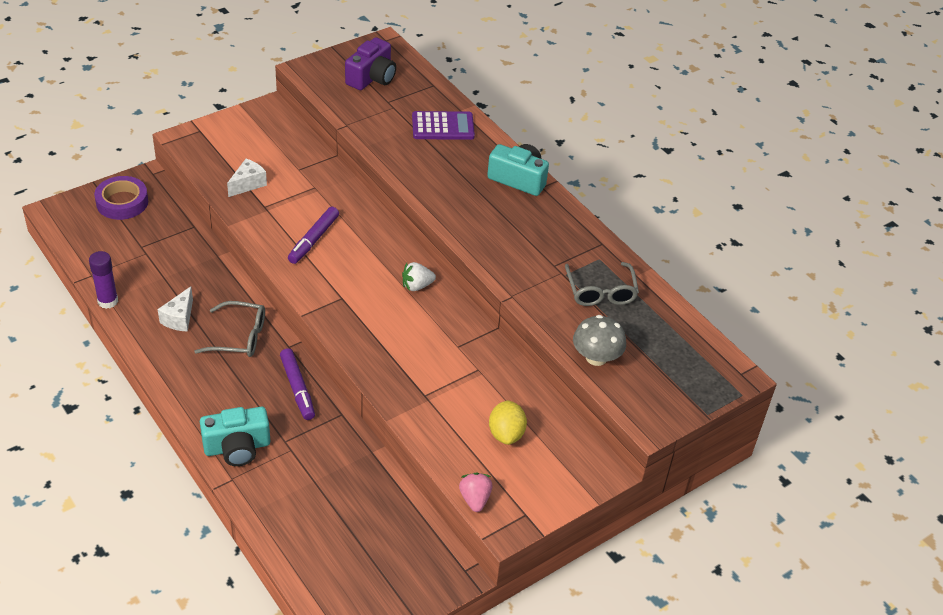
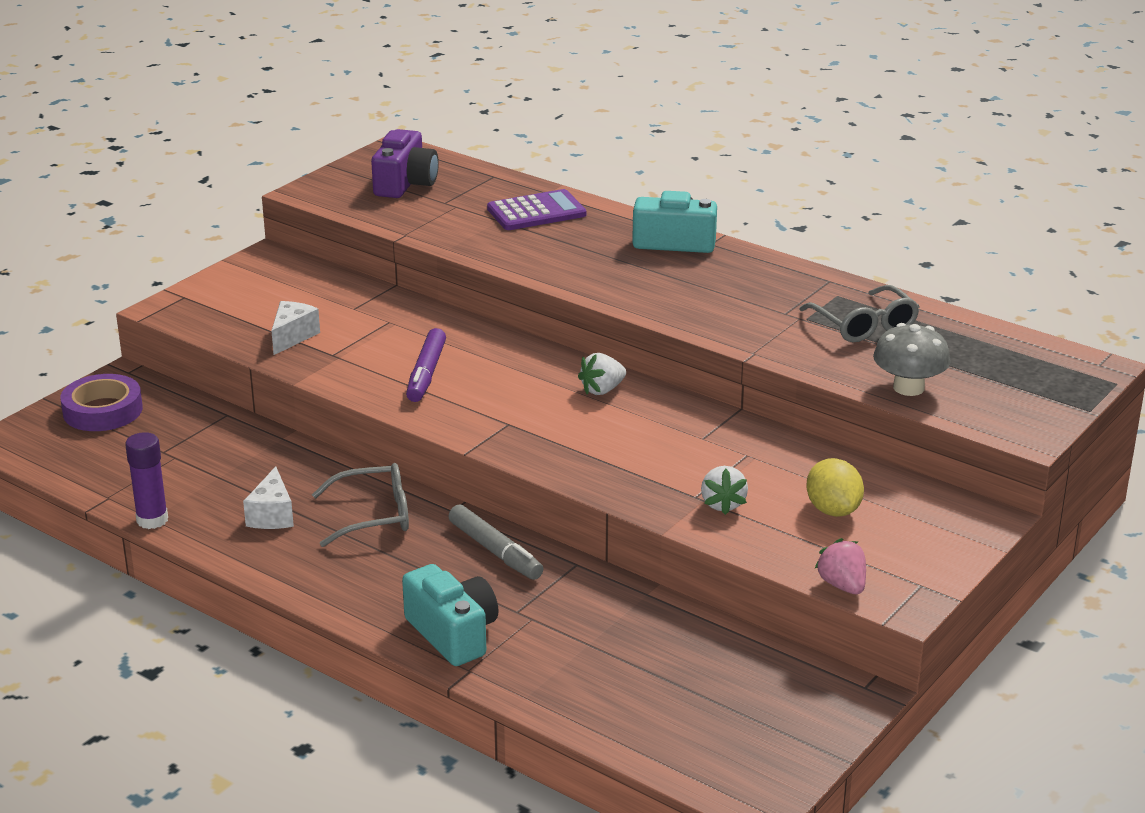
camera: 15 degrees left, 15 degrees down
turquoise camera [200,407,270,466] -> turquoise camera turned 90 degrees counterclockwise [402,564,499,666]
purple marker [280,348,315,420] -> grey marker [448,504,543,580]
none -> white strawberry [701,466,748,515]

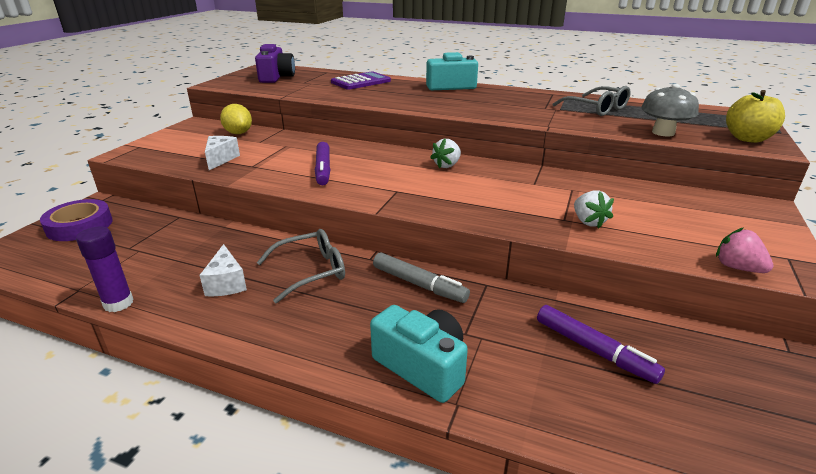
camera: 15 degrees left, 0 degrees up
yellow lemon [806,458,864,517] -> yellow lemon moved to [220,104,252,134]
none -> purple marker [537,305,665,384]
none -> yellow apple [726,90,785,143]

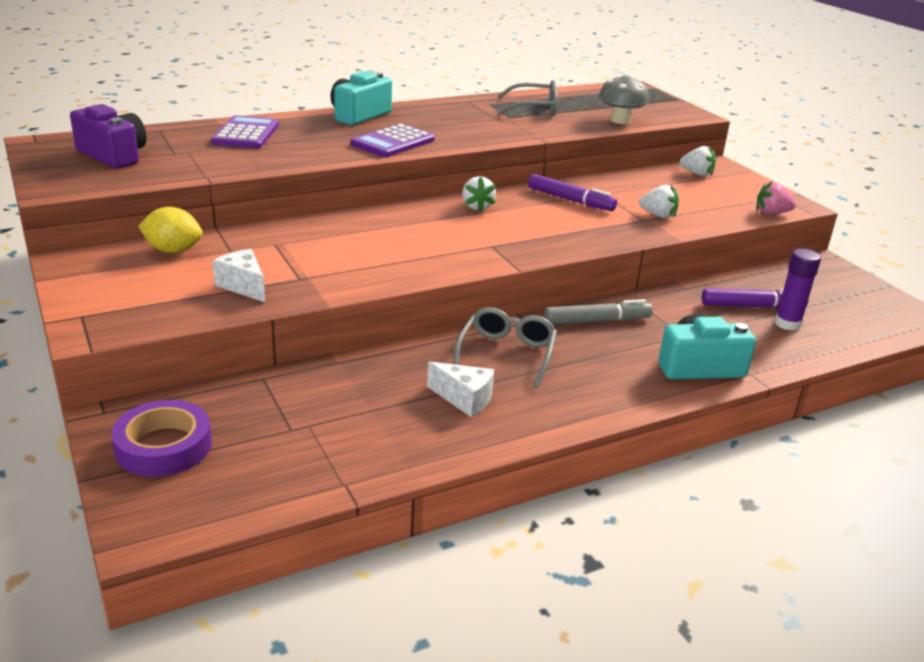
camera: 50 degrees left, 0 degrees up
purple glue stick [76,226,133,312] -> purple glue stick moved to [774,249,821,331]
purple marker [315,142,331,185] -> purple marker moved to [528,174,617,211]
yellow apple [726,90,785,143] -> none
none -> purple calculator [351,124,435,157]
none -> white strawberry [680,146,716,176]

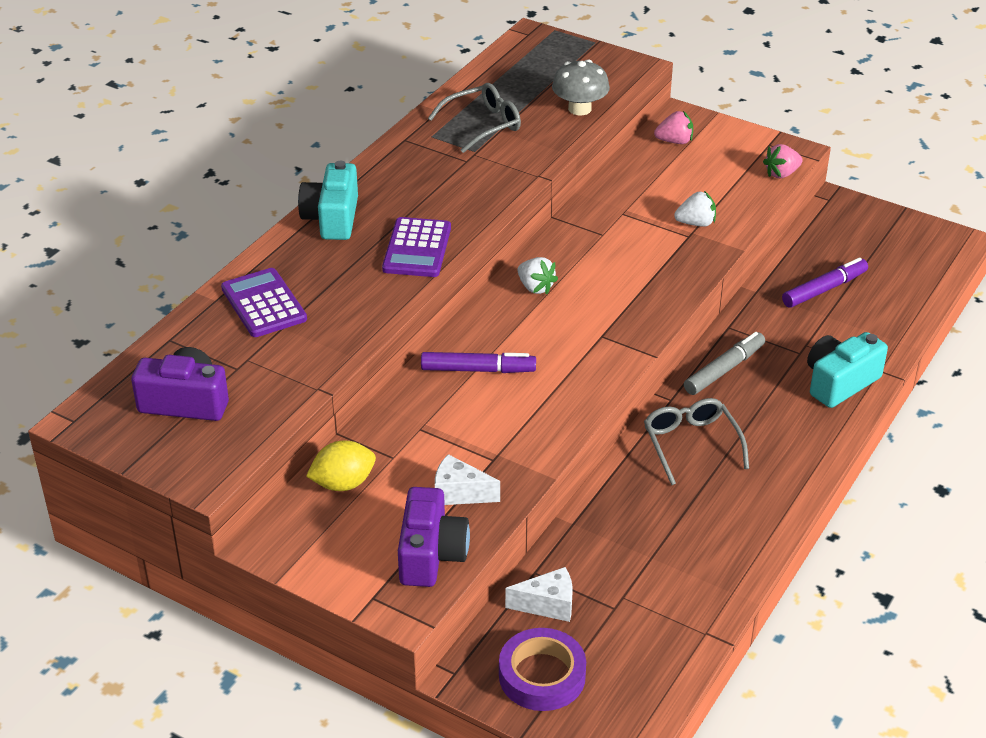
camera: 30 degrees left, 10 degrees up
white cheese [427,362,494,417] -> white cheese moved to [505,567,573,622]
purple marker [528,174,617,211] -> purple marker moved to [421,352,536,373]
white strawberry [680,146,716,176] -> pink strawberry [654,111,693,144]
purple glue stick [774,249,821,331] -> none
none -> purple camera [398,487,470,587]

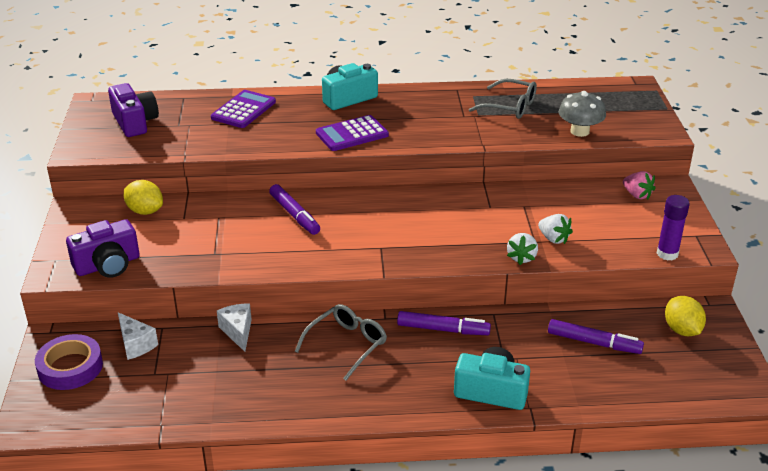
camera: 55 degrees right, 5 degrees down
white cheese [435,454,500,505] -> white cheese moved to [217,303,252,352]
white strawberry [517,257,558,294] -> white strawberry moved to [507,233,538,265]
grey marker [684,332,765,395] -> purple marker [397,311,491,335]
pink strawberry [763,144,803,178] -> purple glue stick [657,195,690,260]
none -> yellow lemon [665,296,706,336]

